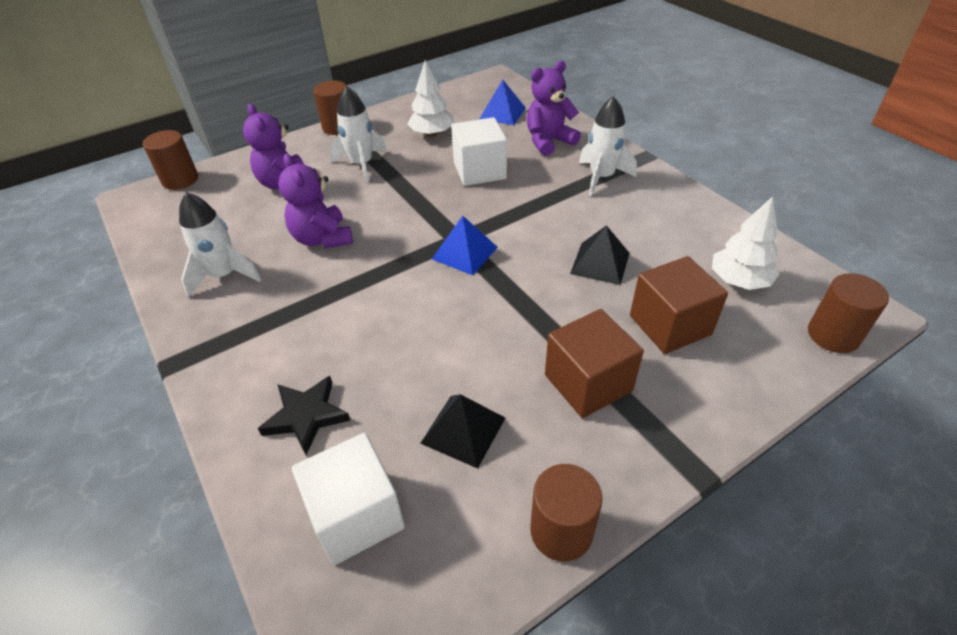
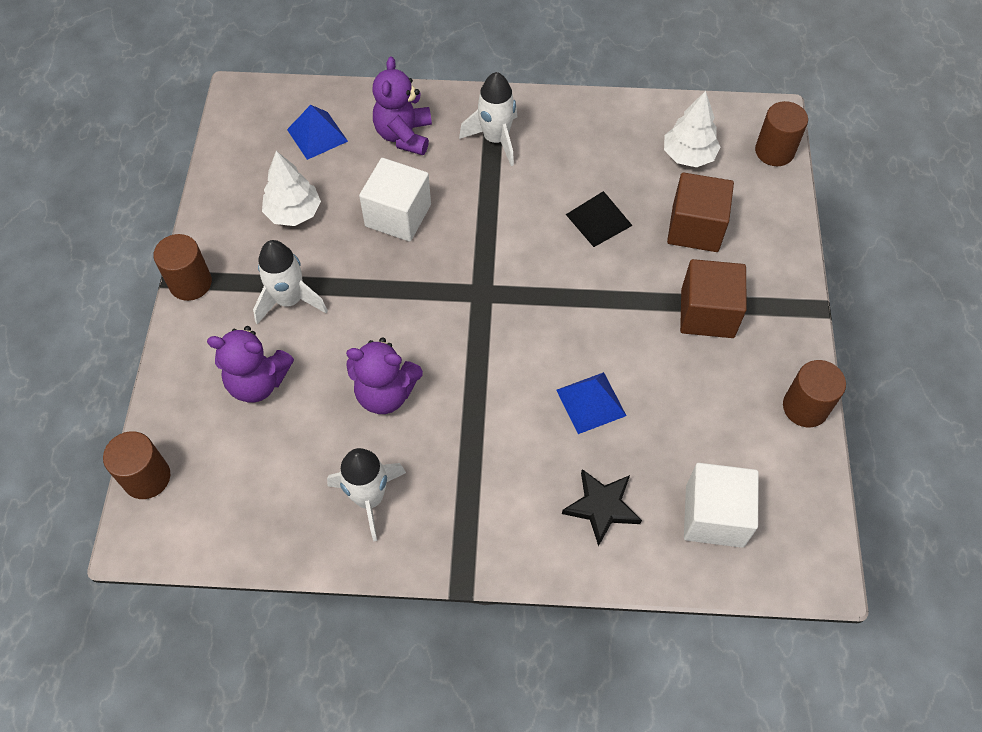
camera: 55 degrees left, 15 degrees up
black pyramid [420,394,505,469] -> none
blue pyramid [432,216,498,275] -> blue pyramid moved to [556,372,627,434]

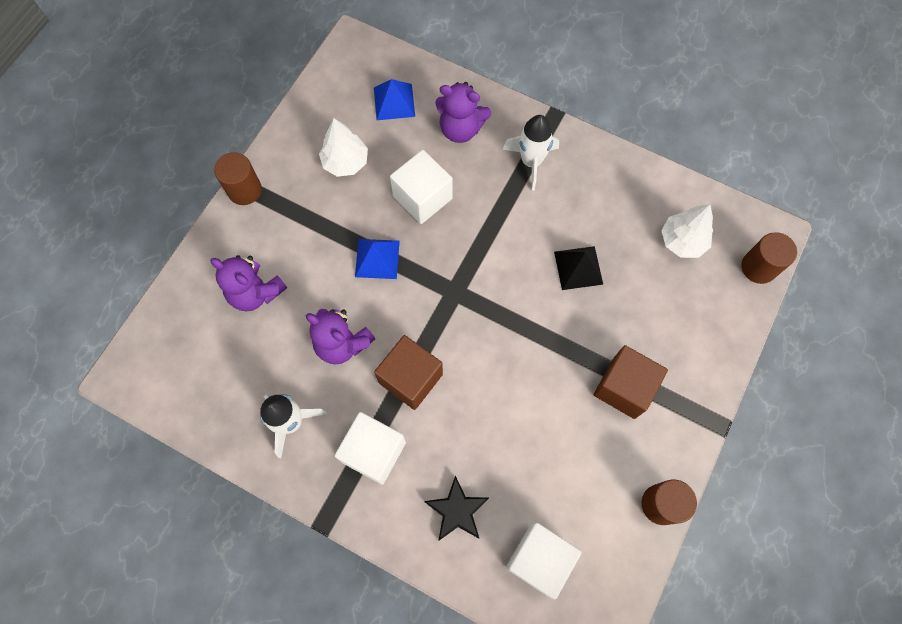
camera: 25 degrees right, 10 degrees up
brown cylinder [103,431,170,499] -> none
white rocket [253,240,328,324] -> none
purple teddy bear [373,57,432,155] -> purple teddy bear turned 105 degrees counterclockwise [435,82,491,143]
blue pyramid [556,372,627,434] -> blue pyramid moved to [355,239,400,279]
brown cube [667,172,734,252] -> brown cube moved to [374,335,443,410]
none -> white cube [335,412,406,485]

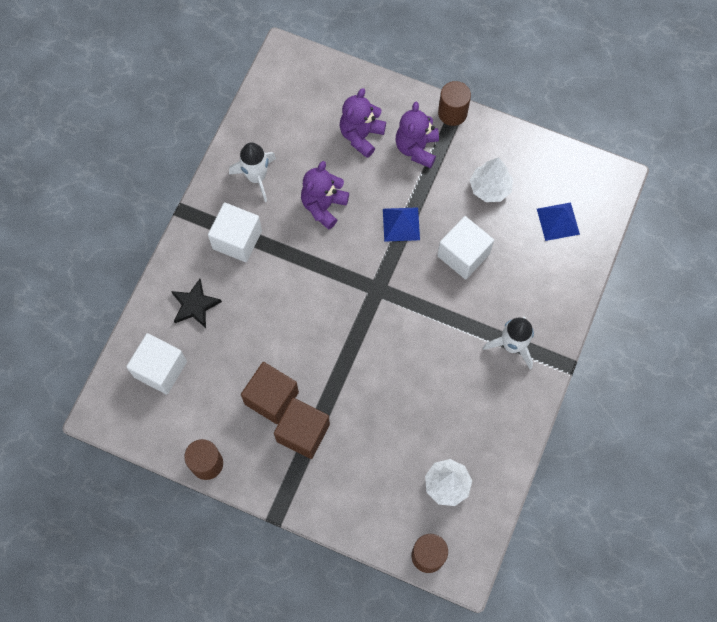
camera: 85 degrees right, 0 degrees up
brown cube [374,335,443,410] -> brown cube moved to [241,362,299,424]
purple teddy bear [435,82,491,143] -> purple teddy bear moved to [396,102,439,168]
black pyramid [554,246,603,290] -> none

